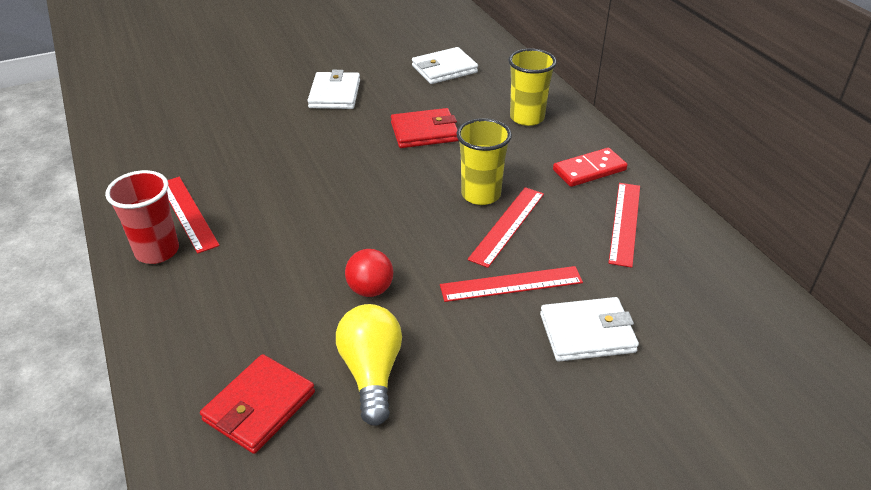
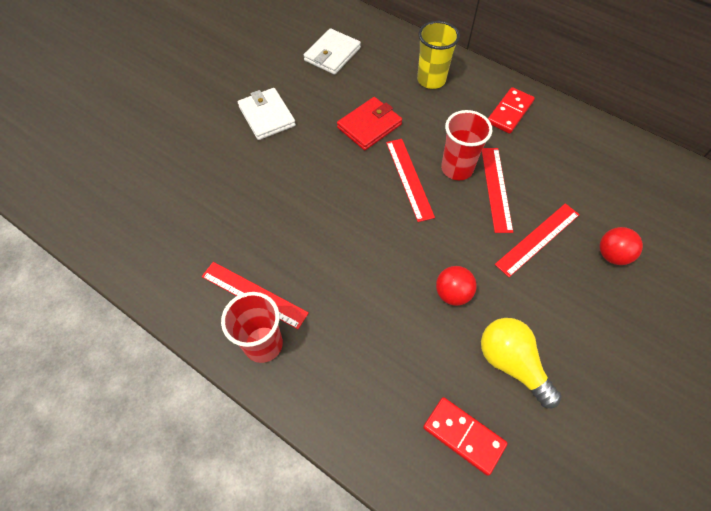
camera: 30 degrees left, 20 degrees up
red wallet [200,354,315,454] -> red domino [423,397,508,476]
yellow cup [456,118,512,205] -> red cup [441,110,492,180]
white wallet [540,297,639,362] -> red ball [600,227,643,265]
red ruler [609,183,640,268] -> red ruler moved to [386,139,435,222]

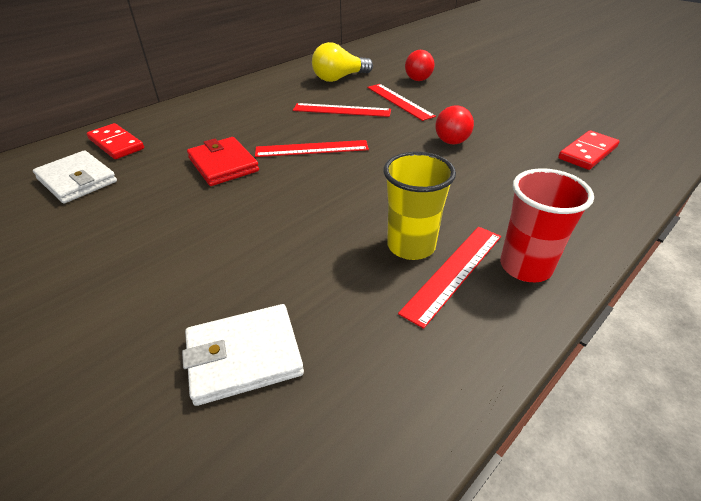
camera: 80 degrees left, 20 degrees down
white wallet [238,88,296,140] -> white wallet moved to [182,304,304,406]
yellow cup [417,21,460,89] -> yellow cup moved to [383,152,456,260]
red cup [441,110,492,180] -> none
yellow light bulb [481,318,561,408] -> yellow light bulb moved to [312,42,373,82]
red domino [488,87,535,134] -> red domino moved to [87,123,144,159]

